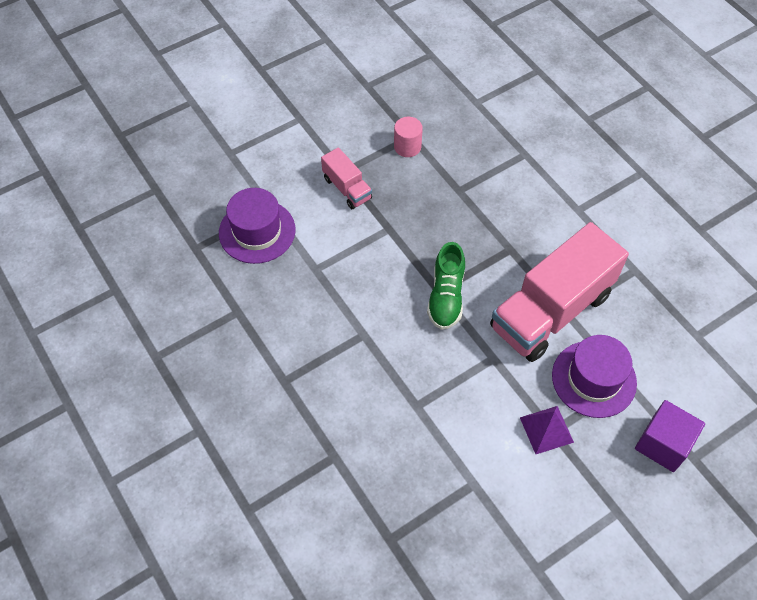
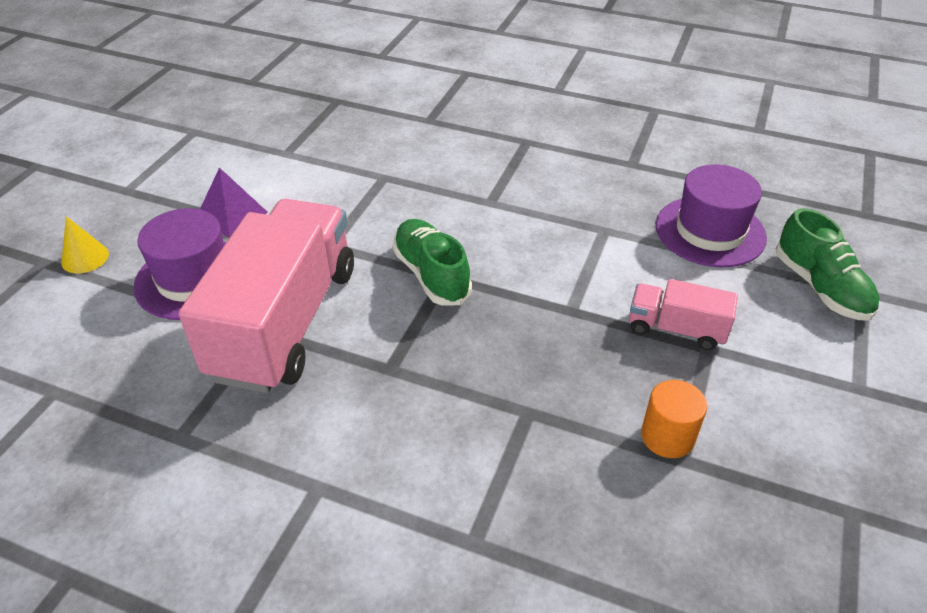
camera: 145 degrees right, 15 degrees down
pink cylinder [394,117,423,157] -> orange cylinder [641,380,707,458]
purple cube [635,400,705,472] -> yellow cone [61,216,109,274]
none -> green shoe [776,208,880,321]

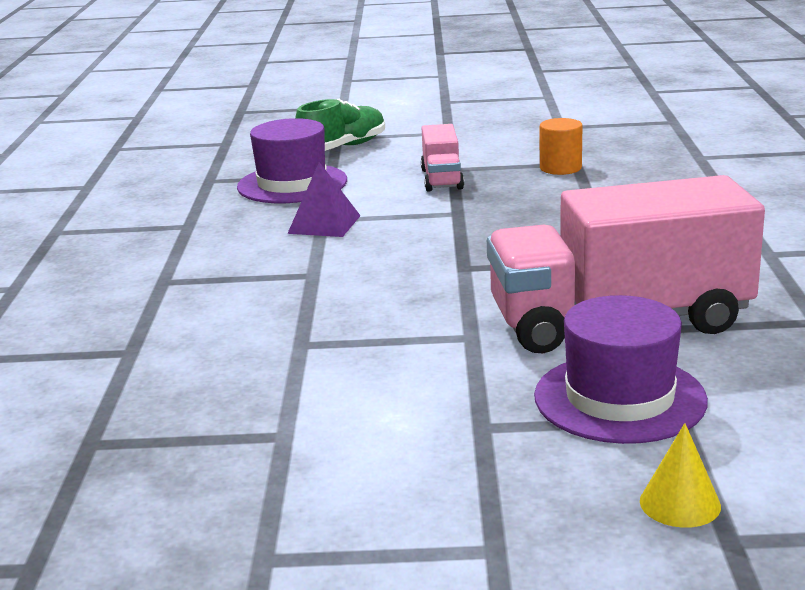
camera: 110 degrees left, 20 degrees down
purple pyramid [200,167,268,238] -> purple pyramid moved to [287,162,361,237]
green shoe [392,219,472,306] -> none

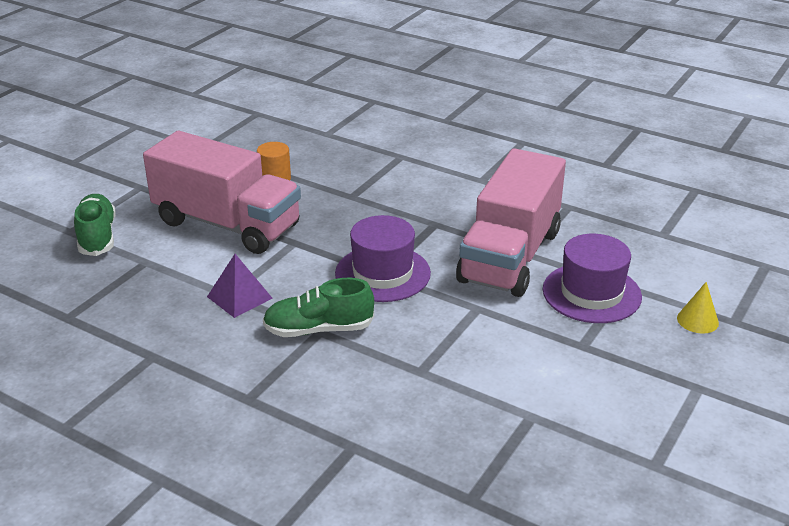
camera: 60 degrees left, 10 degrees up
purple hat [237,118,347,203] -> purple hat moved to [335,215,431,302]
pink truck [421,124,464,192] -> pink truck [143,131,301,254], size x2.14
none -> green shoe [263,278,374,337]

